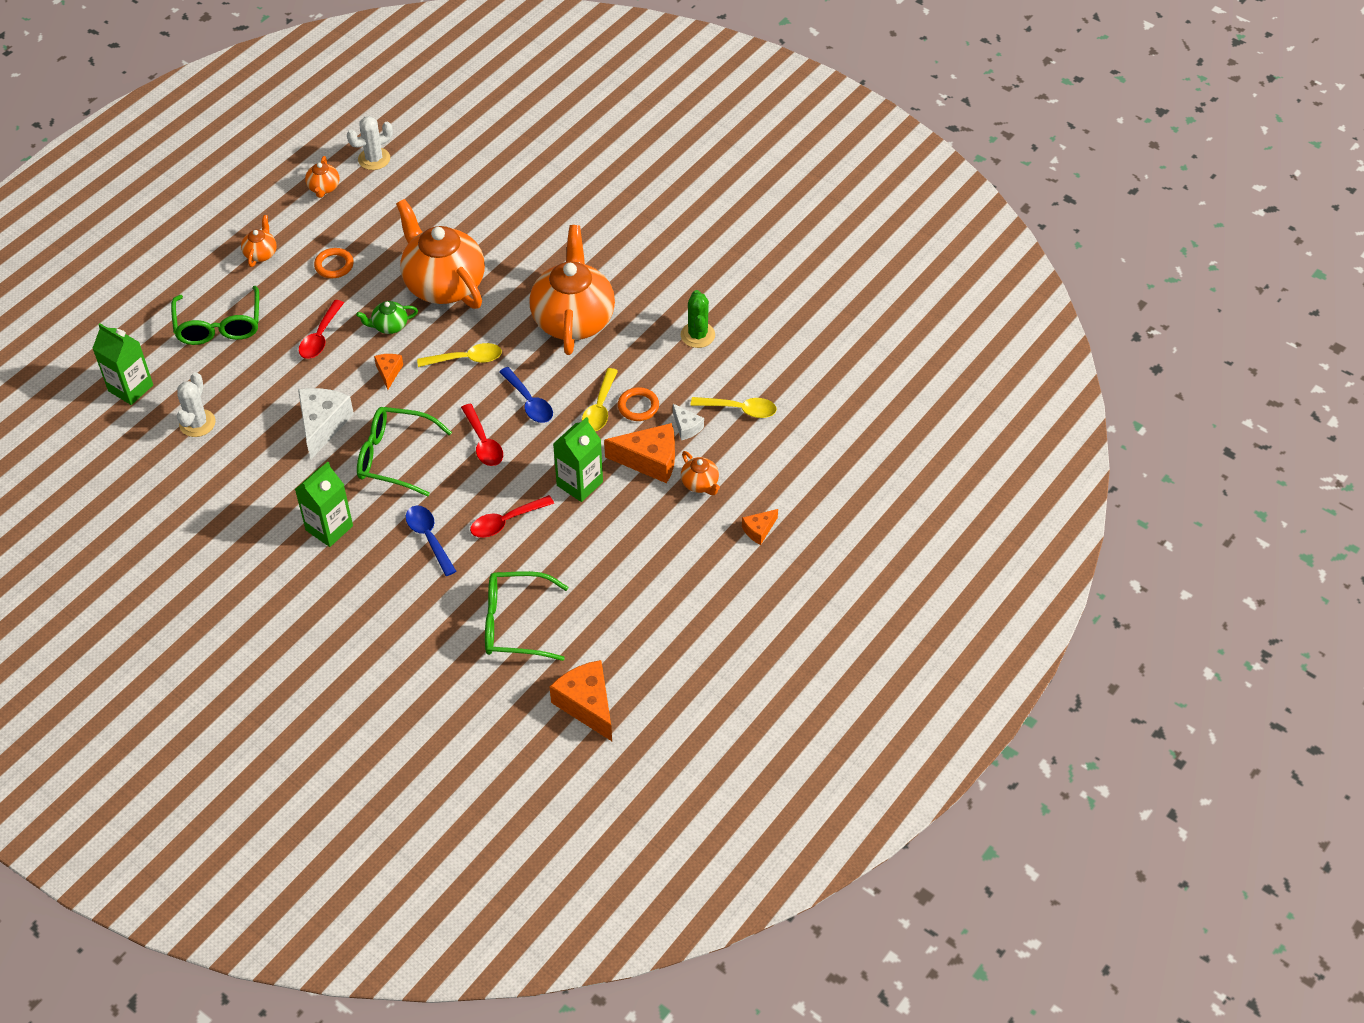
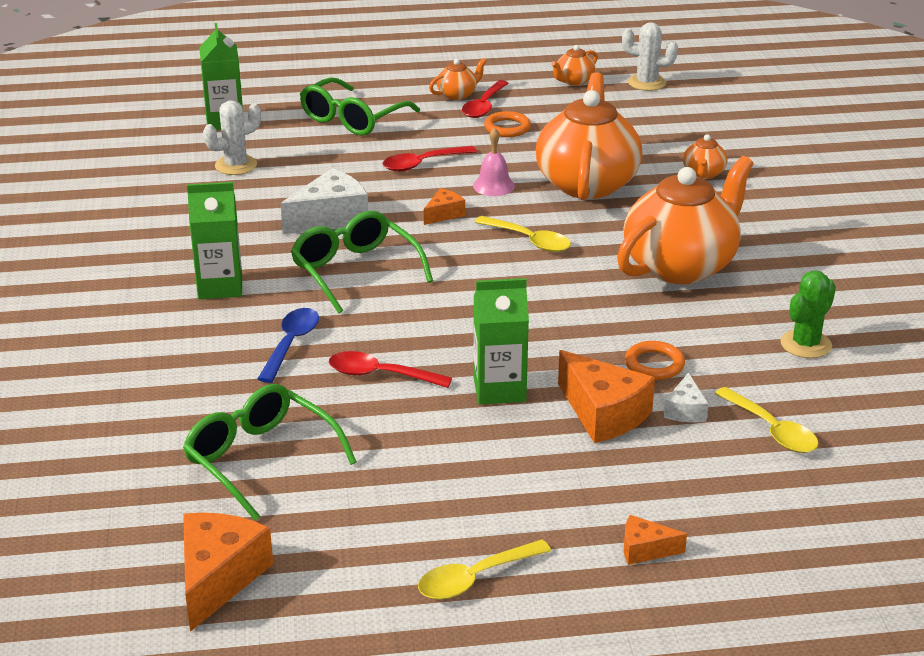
camera: 45 degrees right, 20 degrees down
green teapot [356,301,418,334] -> pink bell [473,128,515,196]
red spoon [461,404,503,466] -> red spoon moved to [462,80,509,118]
blue spoon [499,367,553,423] -> none
yellow spoon [582,368,618,431] -> yellow spoon moved to [418,540,551,600]
orange teapot [681,451,720,495] -> orange teapot moved to [683,134,728,179]

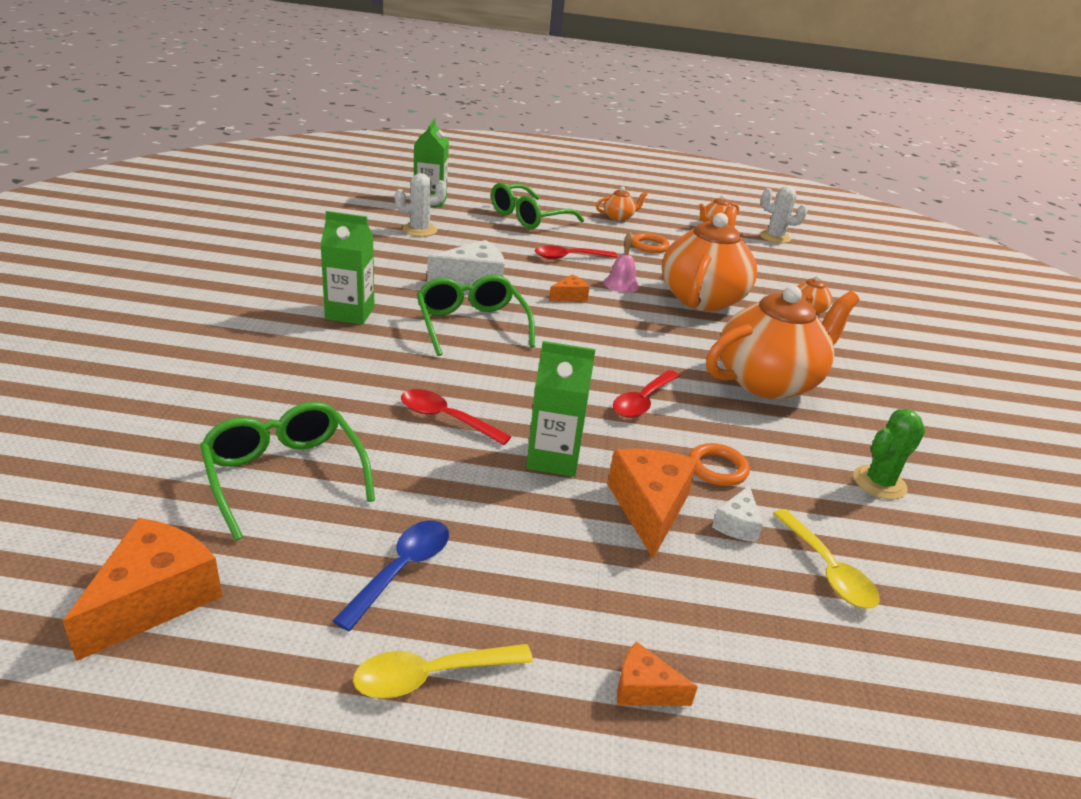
camera: 10 degrees right, 0 degrees up
blue spoon [258,308,319,383] -> blue spoon moved to [333,520,449,631]
red spoon [462,80,509,118] -> red spoon moved to [613,370,680,418]
yellow spoon [475,216,571,252] -> none
orange cheese [558,350,655,443] -> orange cheese turned 150 degrees counterclockwise [608,448,698,558]

